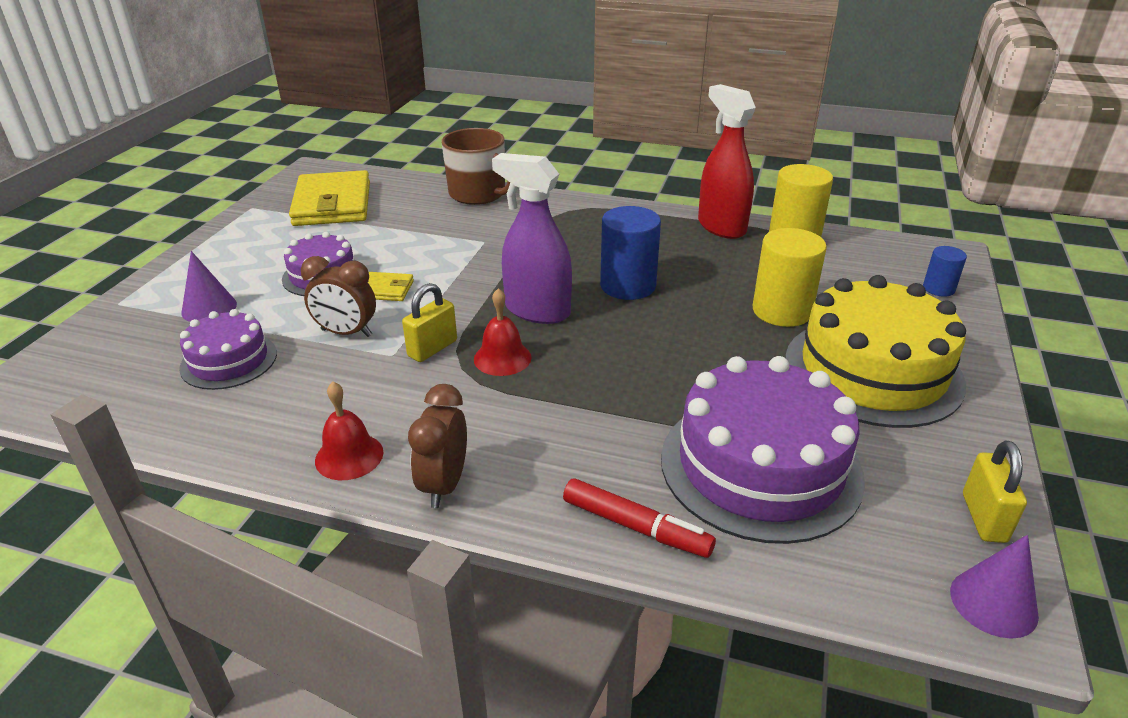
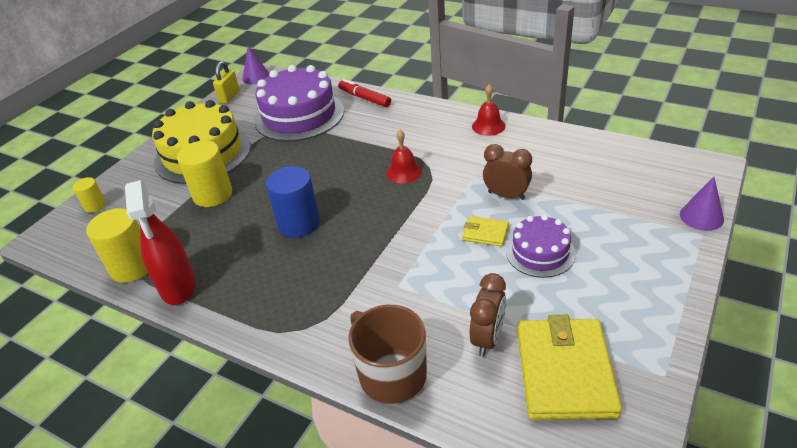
camera: 165 degrees left, 5 degrees up
purple cake [179,309,277,390] -> none
purple cone [182,251,237,322] -> purple cone moved to [680,177,724,231]
yellow padlock [402,283,457,362] -> none
brown clock [408,384,467,508] -> brown clock moved to [470,273,506,357]
purple spray bottle [492,153,572,324] -> none
blue cylinder [923,246,967,297] -> yellow cylinder [73,177,106,213]

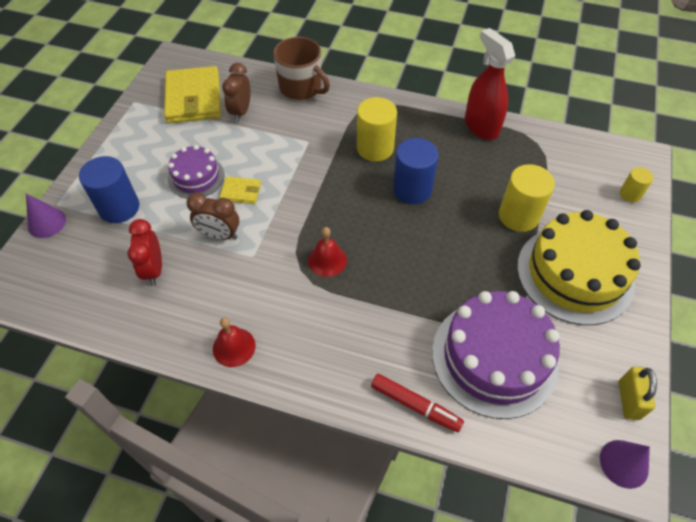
camera: 165 degrees right, 15 degrees up
yellow cylinder [86,208,148,283] -> yellow cylinder moved to [357,97,397,162]
none -> blue cylinder [79,156,139,223]
none -> red clock [127,219,162,285]

